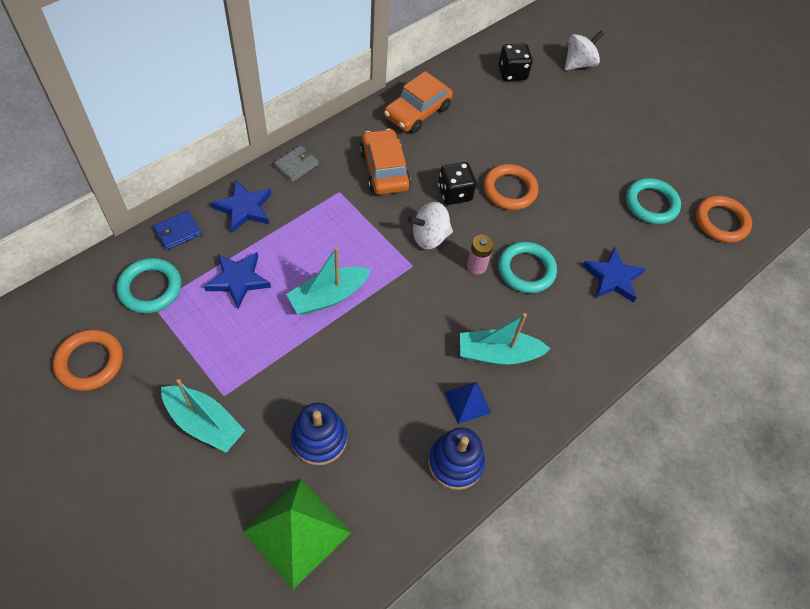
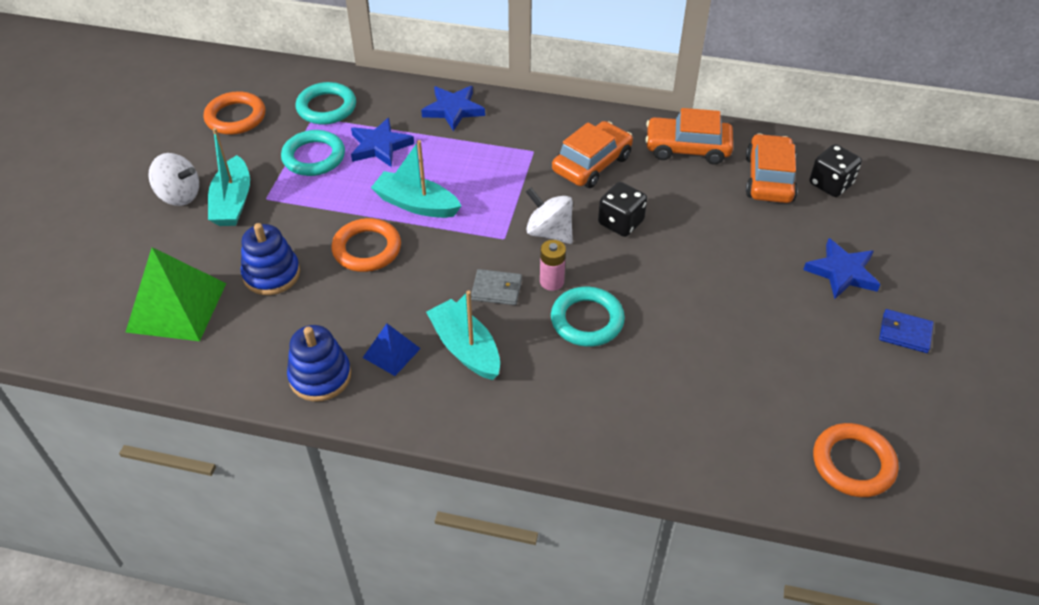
camera: 60 degrees right, 10 degrees down
blue wallet [153,211,202,250] -> blue wallet moved to [879,309,934,353]
grey wallet [274,145,319,182] -> grey wallet moved to [471,269,522,305]
orange ring [483,164,538,210] -> orange ring moved to [331,218,401,272]
white spinning top [565,30,604,70] -> white spinning top moved to [148,153,199,206]
blue star [583,247,646,303] -> blue star moved to [803,238,881,299]
turquoise ring [626,178,681,224] -> turquoise ring moved to [281,130,345,176]
none -> orange car [746,134,798,203]

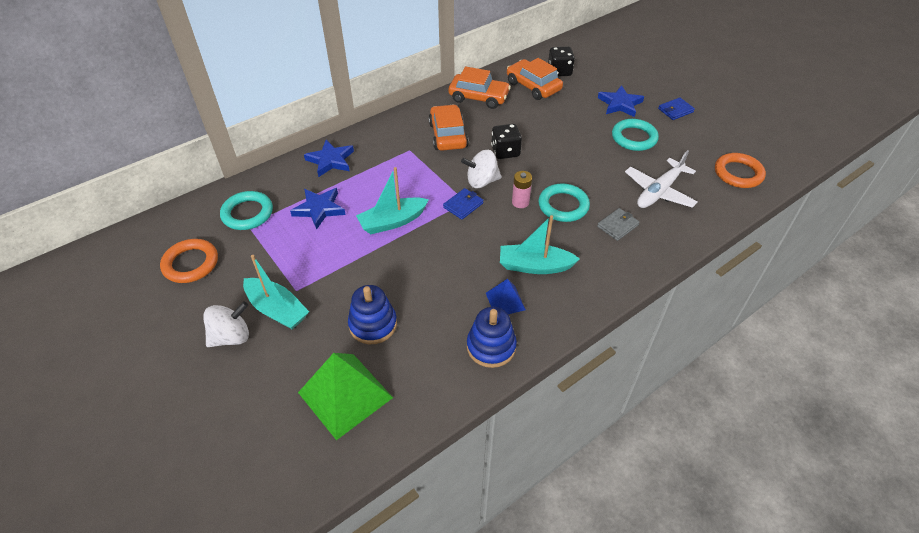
camera: 50 degrees left, 0 degrees up
turquoise ring [281,130,345,176] -> turquoise ring moved to [612,119,659,151]
orange ring [331,218,401,272] -> none
grey wallet [471,269,522,305] -> grey wallet moved to [597,208,640,241]
orange car [645,108,733,165] -> orange car turned 120 degrees counterclockwise [449,67,511,109]
none -> blue wallet [443,188,484,220]
none -> white plane [625,150,698,208]

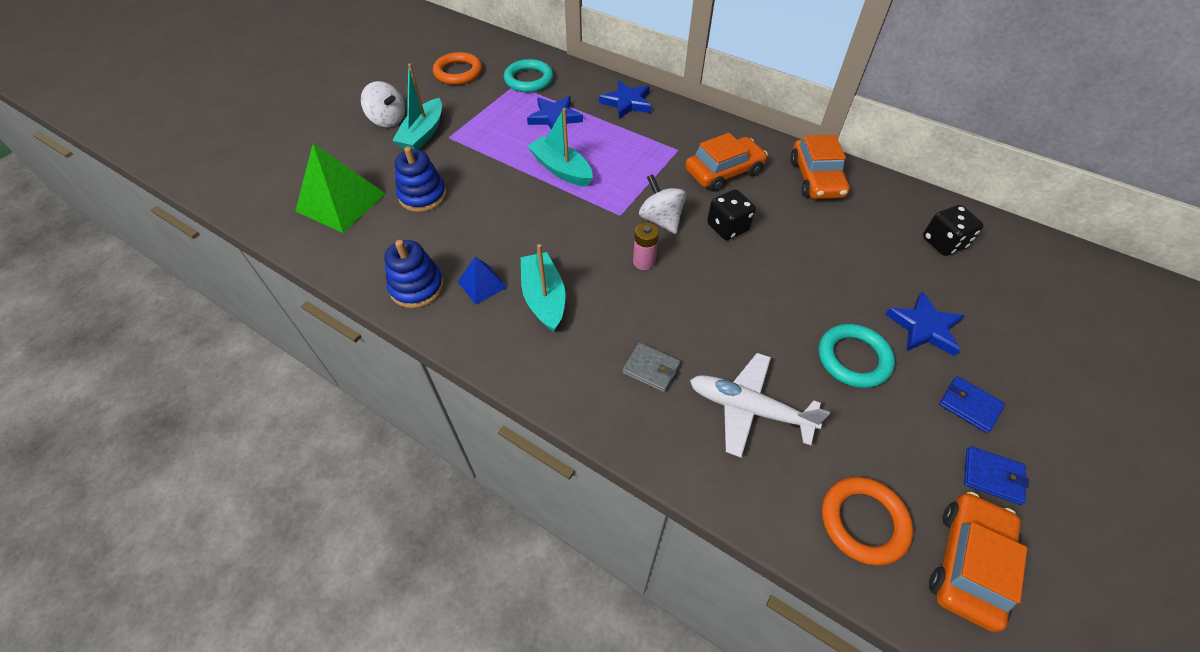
camera: 70 degrees right, 5 degrees up
blue wallet [443,188,484,220] -> blue wallet moved to [964,446,1029,505]
orange car [507,58,563,100] -> orange car moved to [929,492,1027,632]
turquoise ring [539,183,590,222] -> none

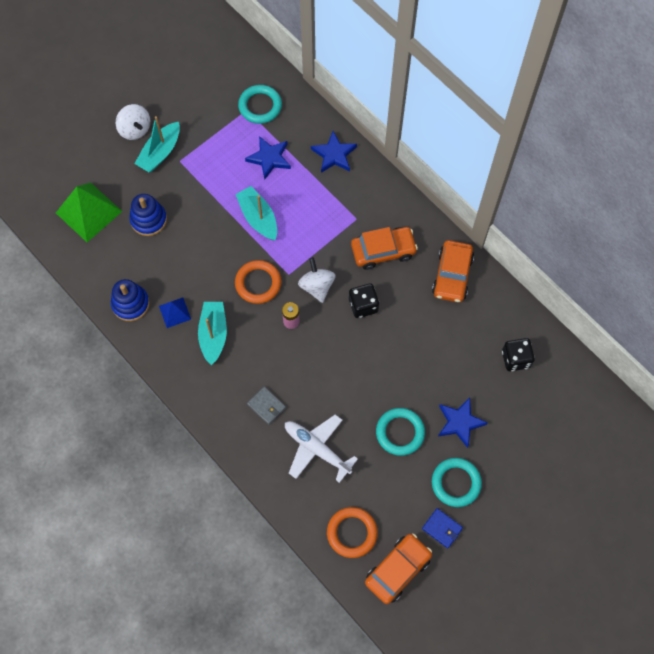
camera: 15 degrees right, 15 degrees up
orange ring [433,52,482,85] -> orange ring moved to [235,260,282,304]
blue wallet [939,376,1005,433] -> turquoise ring [432,458,482,507]

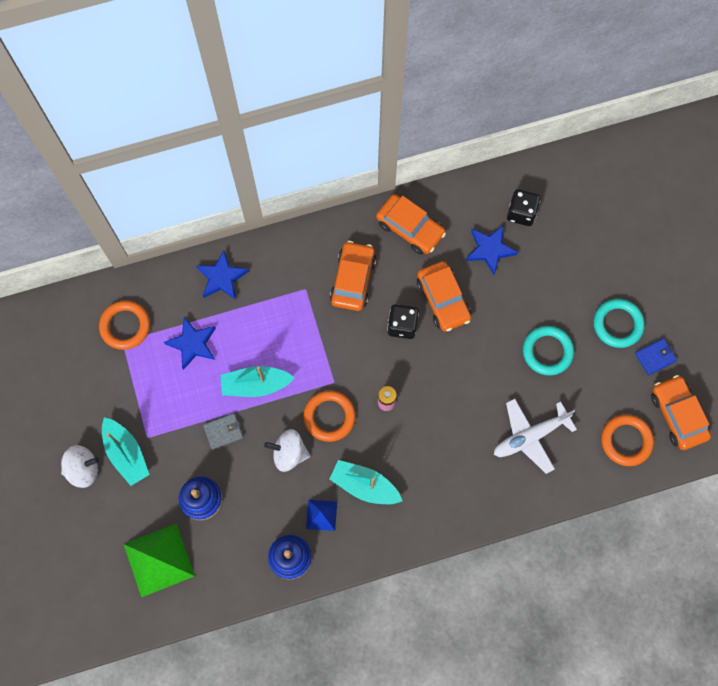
camera: 65 degrees left, 5 degrees up
turquoise ring [238,85,282,124] -> orange ring [99,300,150,350]
grey wallet [247,387,286,425] -> grey wallet moved to [203,413,243,450]
white spinning top [298,257,336,303] -> white spinning top moved to [264,429,310,472]
blue star [438,398,488,448] -> blue star moved to [466,225,518,275]
none -> orange car [417,261,471,332]

